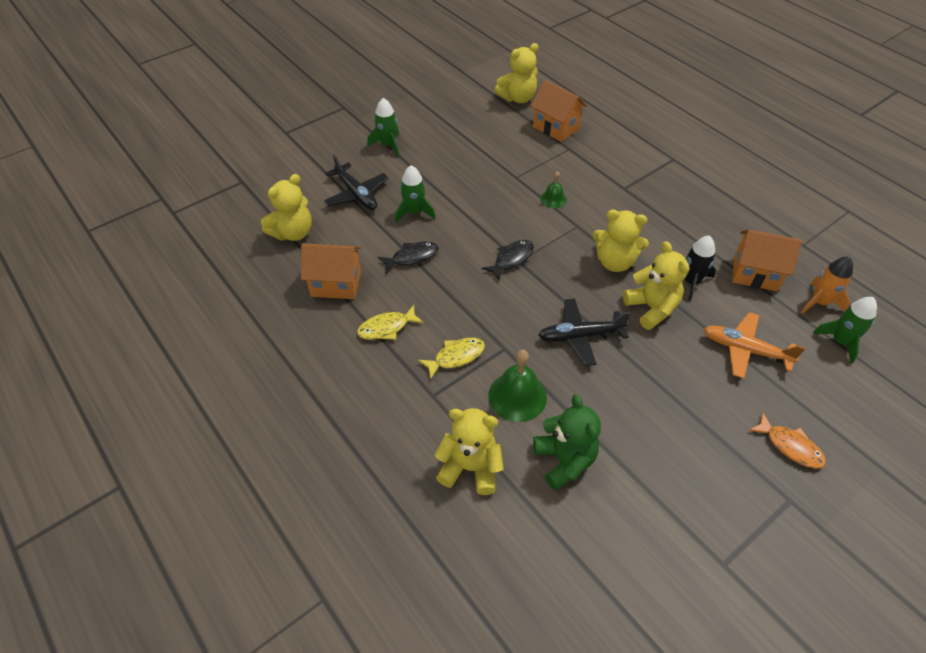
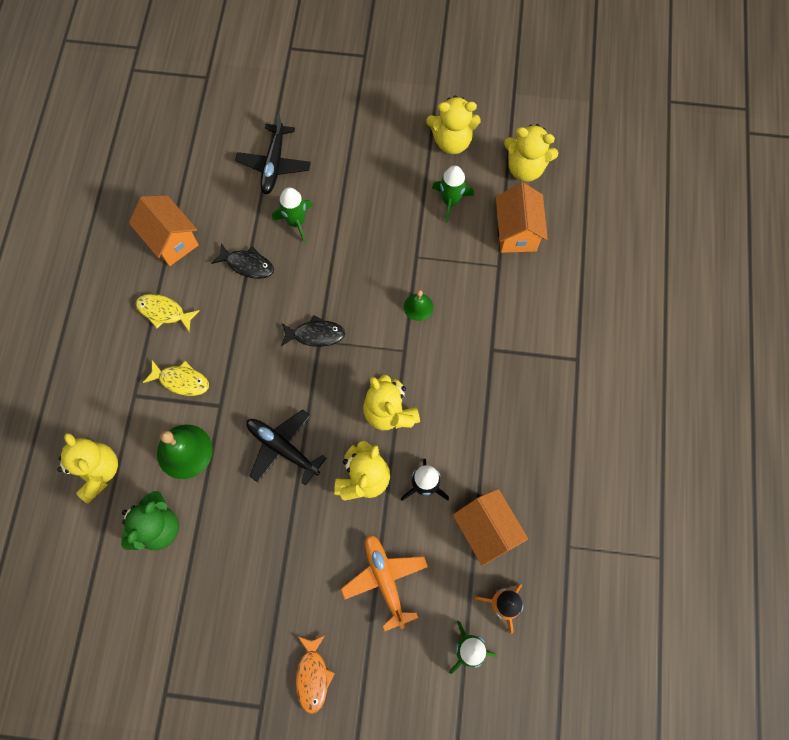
camera: 45 degrees right, 20 degrees up
yellow teddy bear [261,174,312,241] -> yellow teddy bear moved to [426,96,480,154]
green rocket [367,98,399,157] -> green rocket moved to [432,166,474,223]

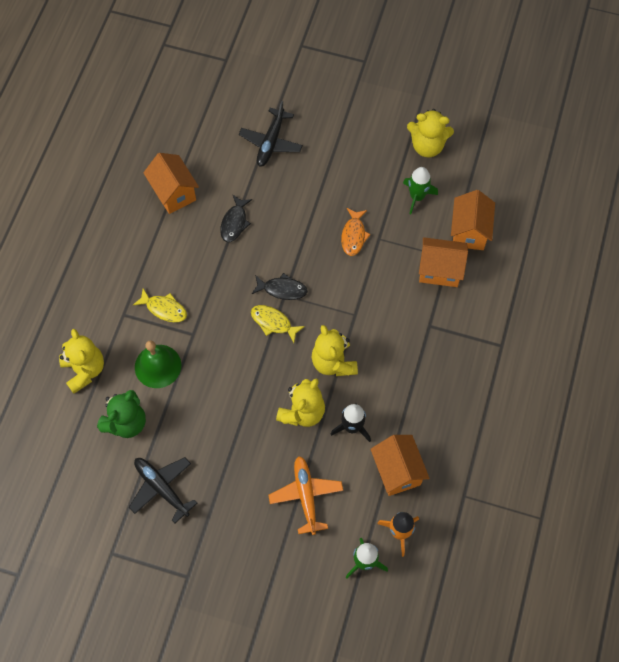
camera: 10 degrees right, 5 degrees down
yellow fish [136,294,199,331] -> yellow fish moved to [251,305,305,343]
black fish [211,243,274,279] -> black fish turned 75 degrees clockwise [220,195,252,242]
black plane [246,409,326,486] -> black plane moved to [129,457,197,523]
green rocket [272,187,313,243] -> none
orange fish [296,635,335,714] -> orange fish moved to [341,208,371,256]
green bell [404,290,433,321] -> none
yellow teddy bear [504,124,558,182] -> none
none -> orange house [419,237,468,287]

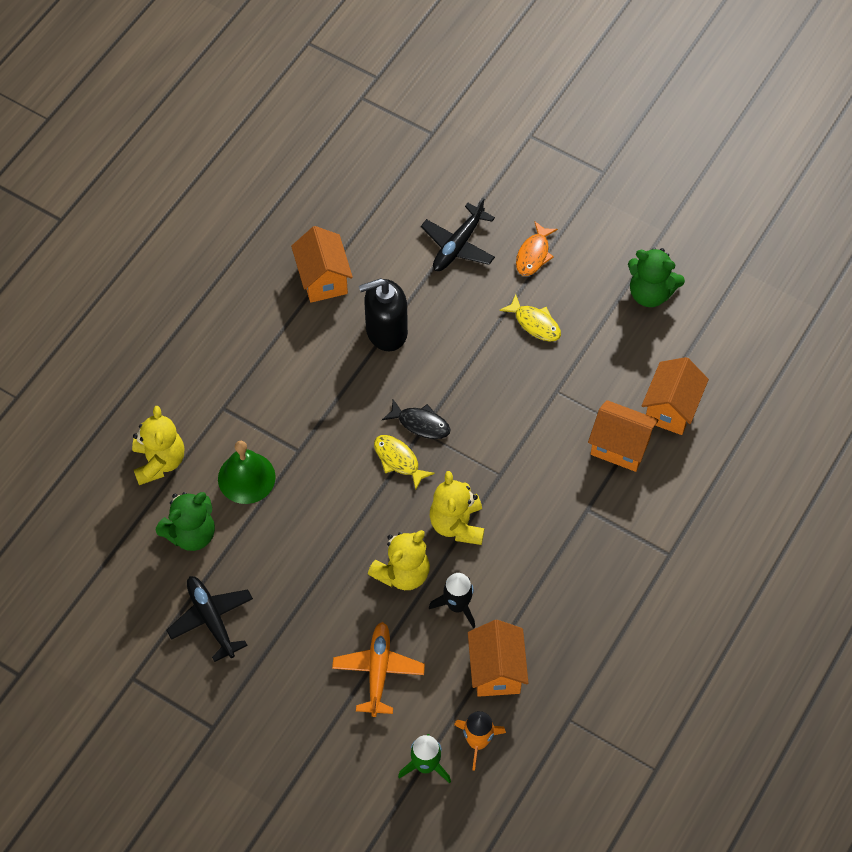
camera: 15 degrees right, 5 degrees down
yellow fish [133,288,187,322] -> yellow fish moved to [499,294,561,342]
black fish [220,195,252,242] -> black soap dispenser [359,278,408,351]
orange fish [341,208,371,256] -> orange fish moved to [516,221,558,276]
green rocket [403,167,438,214] -> none
yellow teddy bear [407,109,454,157] -> green teddy bear [628,248,685,307]

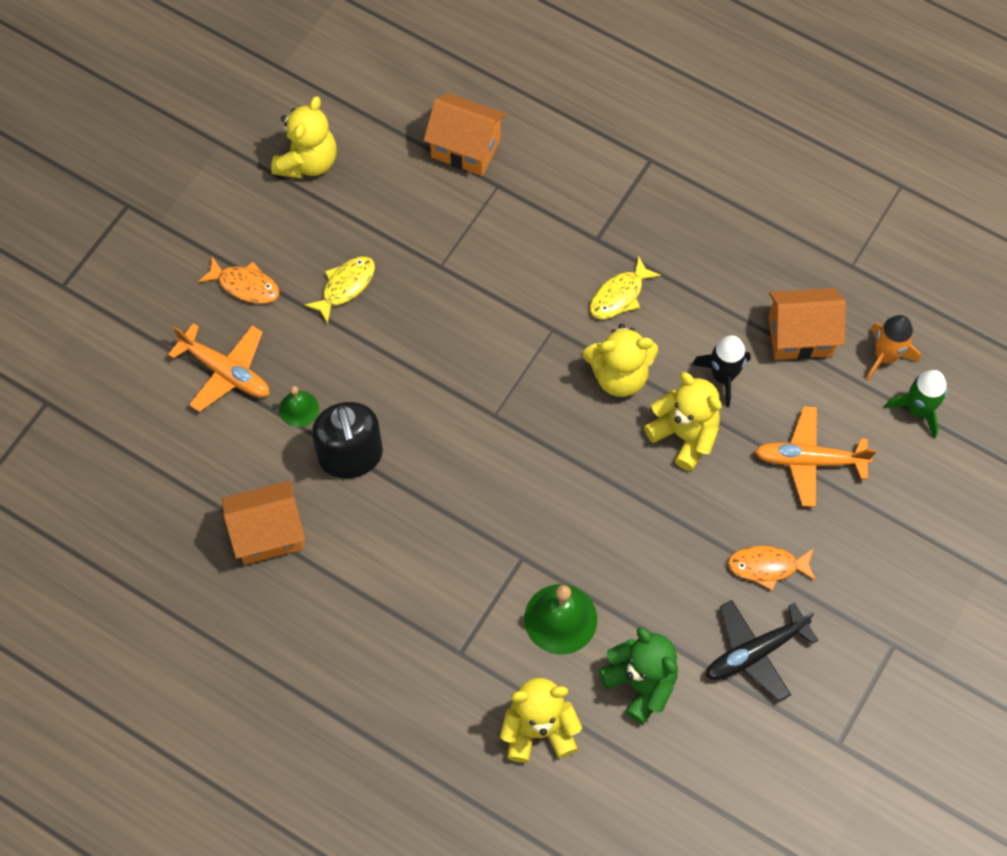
camera: 90 degrees left, 5 degrees up
yellow fish [374,435,435,490] -> yellow fish moved to [590,255,661,319]
black fish [382,399,450,439] -> none
black plane [421,198,495,271] -> orange plane [168,323,269,412]
orange house [588,400,659,472] -> none
green teddy bear [628,248,685,307] -> yellow teddy bear [271,96,337,179]
none -> green bell [279,386,319,427]
none -> orange fish [727,546,816,590]

